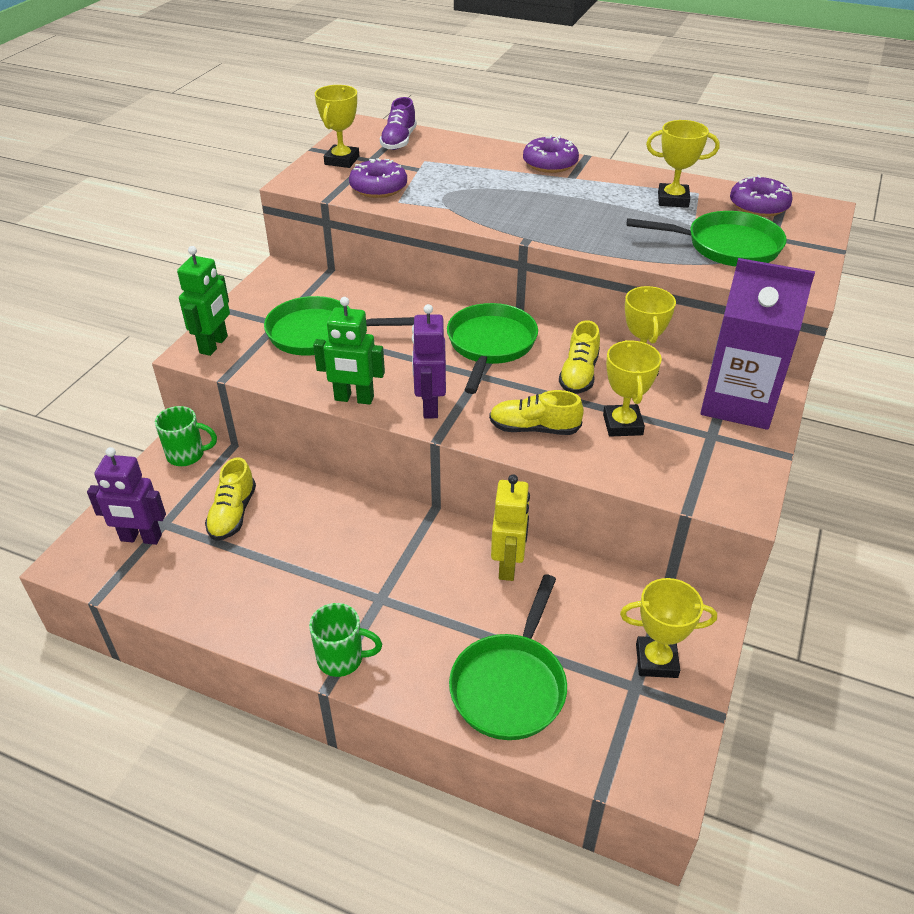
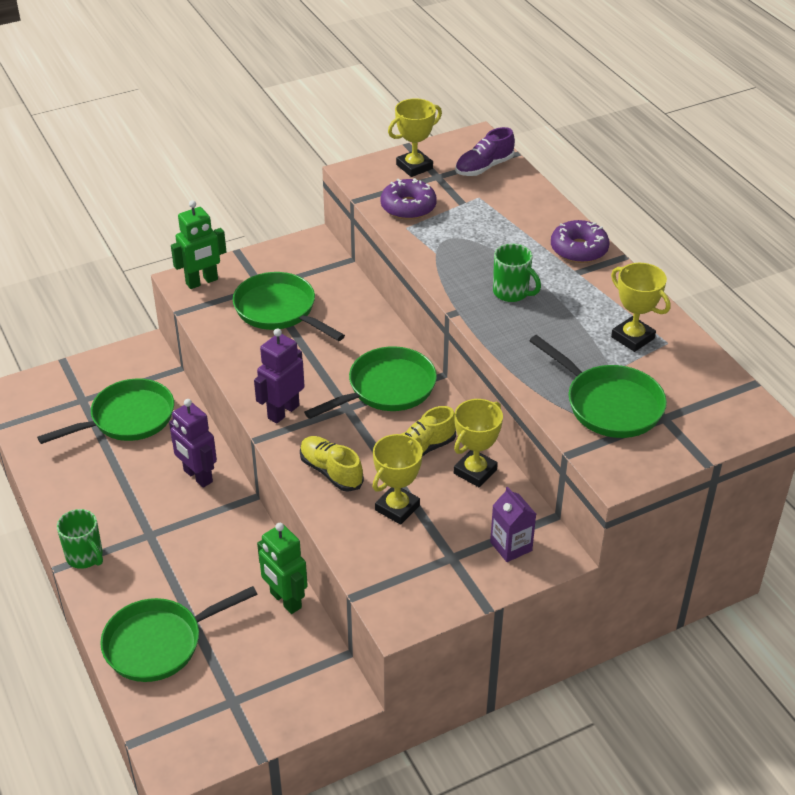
camera: 40 degrees right, 0 degrees up
purple robot [87,447,166,545] -> purple robot moved to [169,399,217,488]
green mug [155,406,217,466] -> green mug moved to [493,244,541,302]
yellow shoe [205,457,256,541] -> green pan [37,378,174,444]
green robot [313,297,385,405] -> green robot moved to [257,523,308,614]
yellow robot [491,474,530,581] -> none
yellow trophy [620,578,717,678] -> none
purple carton [701,258,815,430] -> purple carton [490,487,536,562], size x0.47
purple donut [730,175,793,217] -> none

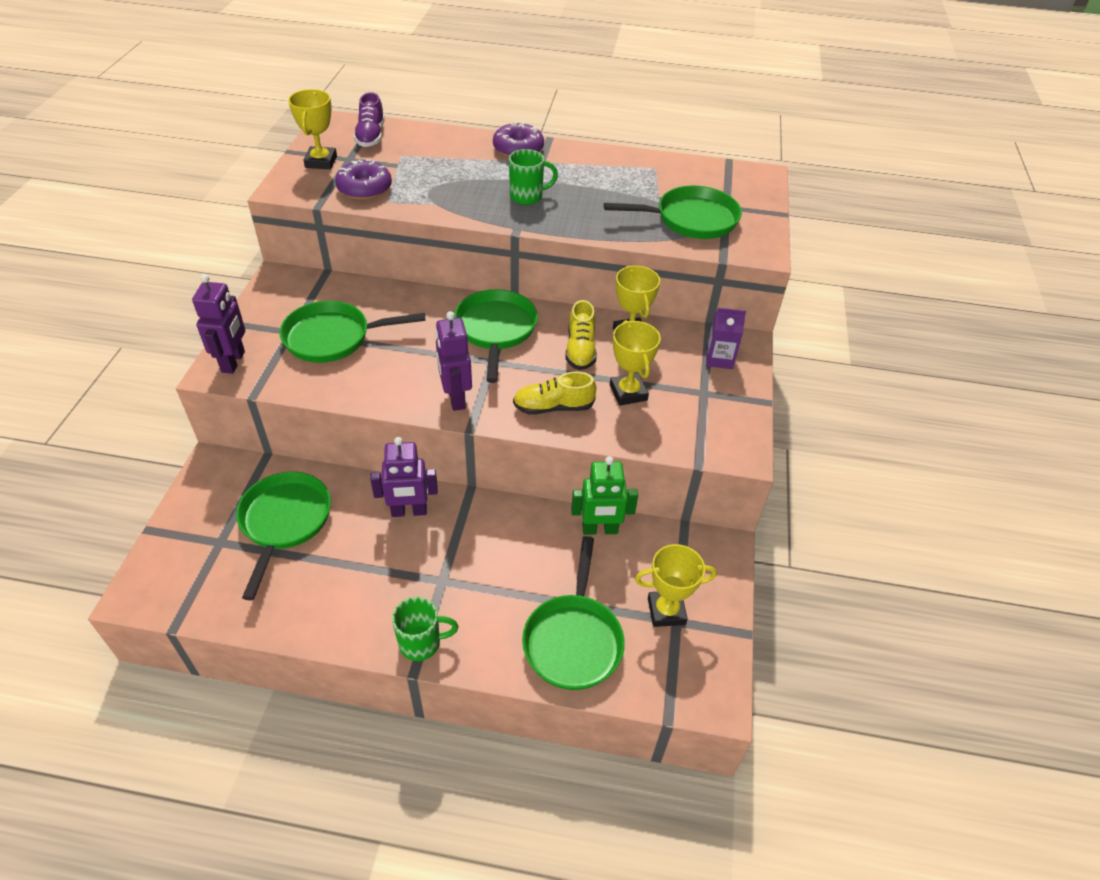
camera: 55 degrees left, 5 degrees up
green robot [171,200,226,289] -> purple robot [192,274,245,374]
yellow trophy [611,263,670,352] -> yellow trophy moved to [635,544,717,627]

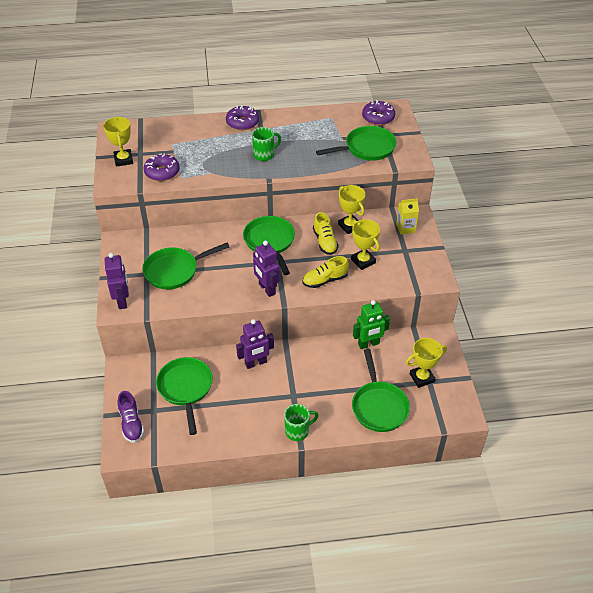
camera: 15 degrees left, 0 degrees up
purple shoe [354,92,385,147] -> purple shoe moved to [118,391,144,443]
purple carton [706,308,746,369] -> yellow carton [396,198,419,234]
none -> purple donut [362,100,395,125]

